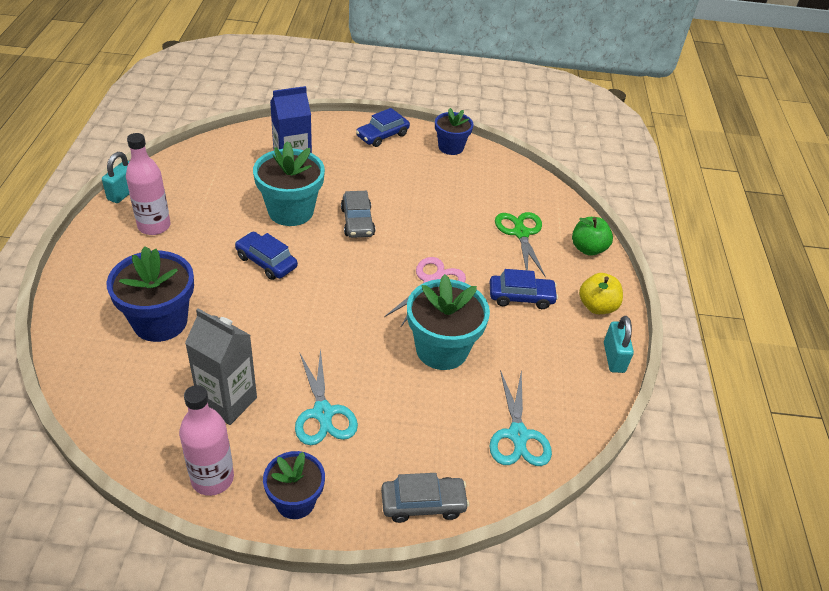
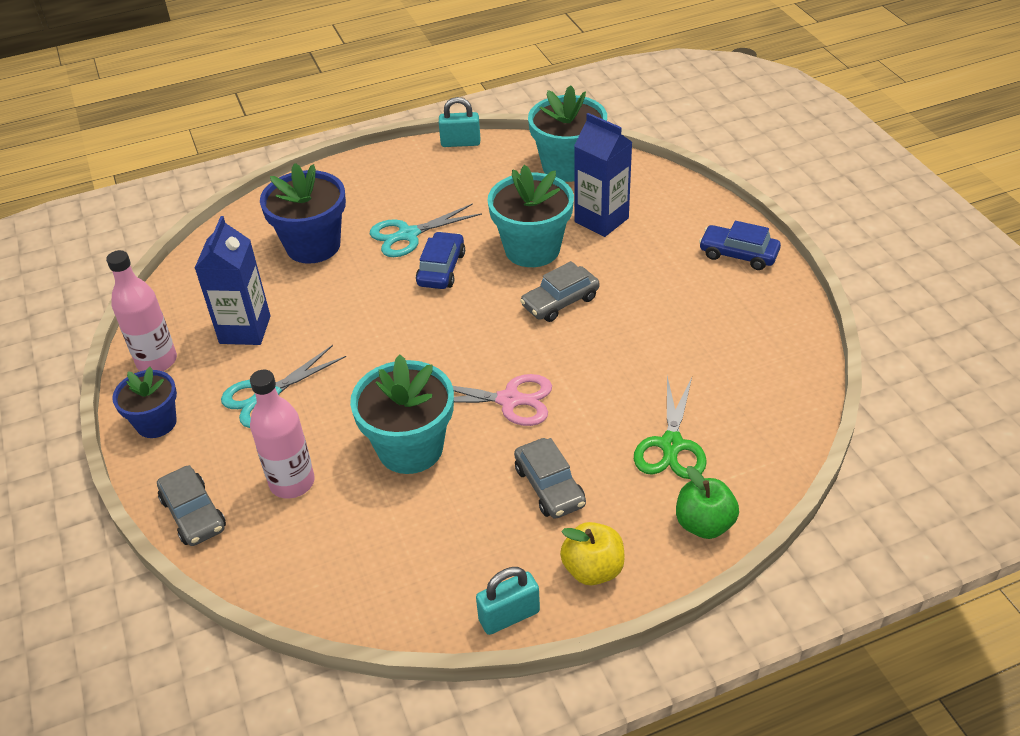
camera: 70 degrees right, 0 degrees up
pink bottle [126,133,171,235] -> pink bottle moved to [250,370,315,499]
grey carton [185,308,257,425] -> blue carton [195,216,270,345]
blue flower pot [435,108,474,155] -> none
turquoise scissors [489,370,552,466] -> turquoise scissors moved to [370,203,482,257]
blue car [490,269,558,309] -> grey car [514,438,586,519]
green scissors [495,212,546,277] -> green scissors turned 135 degrees clockwise [634,376,707,479]
none -> turquoise flower pot [528,85,607,182]

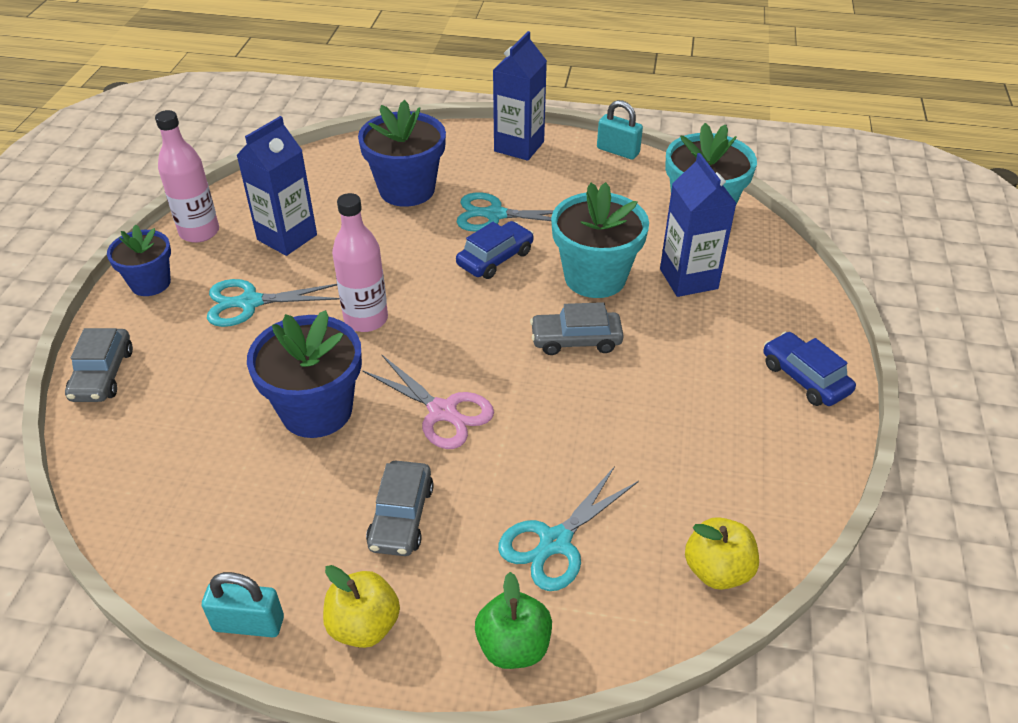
camera: 30 degrees right, 0 degrees up
pink bottle [250,370,315,499] -> pink bottle moved to [332,193,388,332]
turquoise flower pot [350,355,454,474] -> blue flower pot [247,310,362,438]
green scissors [634,376,707,479] -> turquoise scissors [498,466,639,591]
none -> blue carton [493,31,547,161]
none -> yellow apple [685,517,759,590]

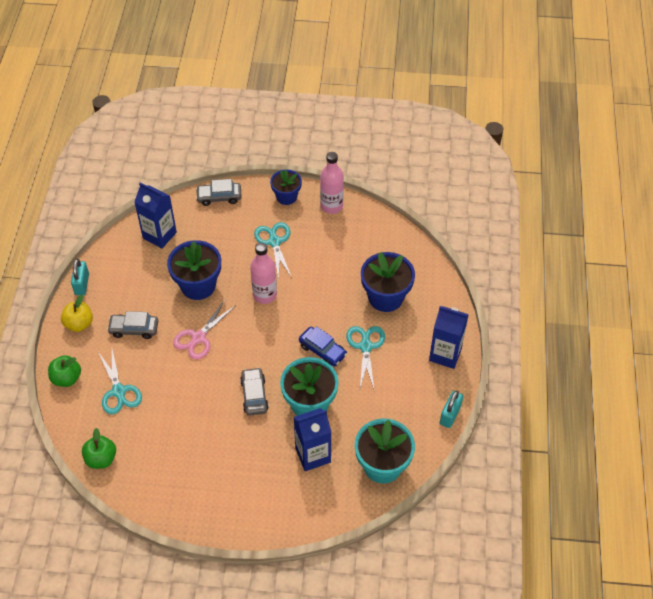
camera: 85 degrees right, 10 degrees up
blue carton [236,116,317,256] -> blue carton moved to [134,182,177,248]
turquoise scissors [498,466,639,591] -> turquoise scissors turned 150 degrees counterclockwise [98,349,142,414]
yellow apple [685,517,759,590] -> green apple [82,428,116,469]
blue car [763,332,856,406] -> none

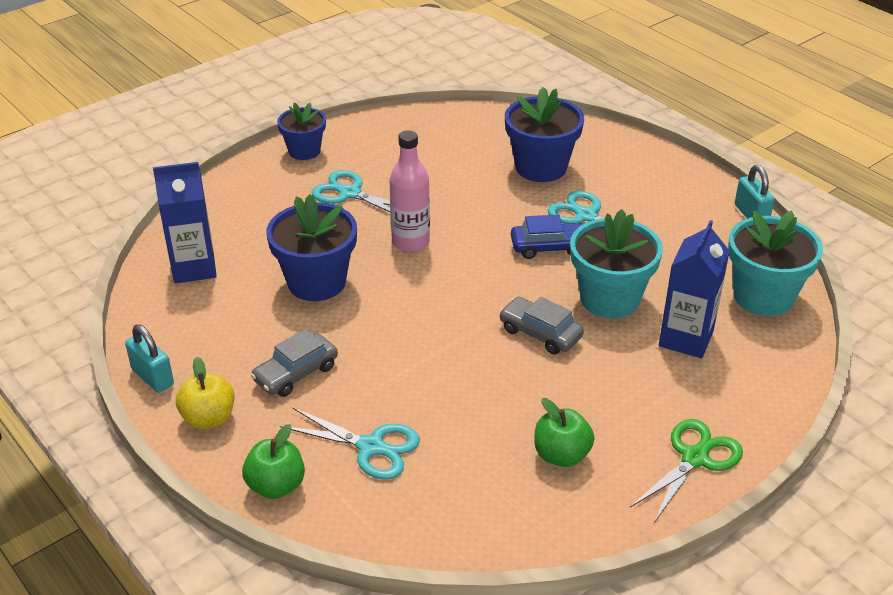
camera: 45 degrees left, 15 degrees down
green apple [82,428,116,469] -> green apple moved to [534,398,594,467]
pink scissors [173,300,236,360] -> none
grey car [196,179,242,206] -> none
pink bottle [320,152,344,214] -> none
blue carton [429,306,469,369] -> none
none -> green scissors [630,419,743,523]

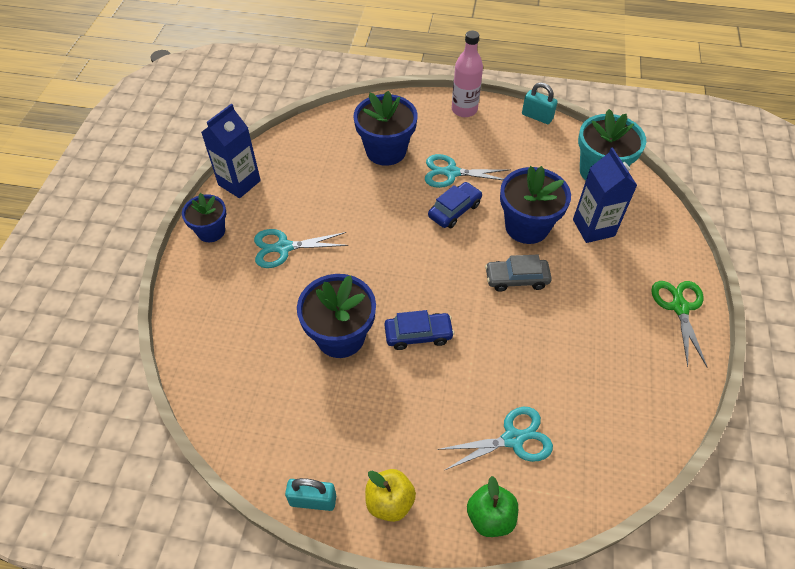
camera: 40 degrees left, 15 degrees up
blue carton [153,162,217,283] -> blue carton moved to [201,104,261,198]
grey car [251,329,338,397] -> none
pink bottle [389,130,430,252] -> pink bottle moved to [452,30,483,117]
green apple [534,398,594,467] -> none
turquoise flower pot [570,209,663,318] -> blue flower pot [500,166,571,244]
none -> blue car [384,310,454,350]

